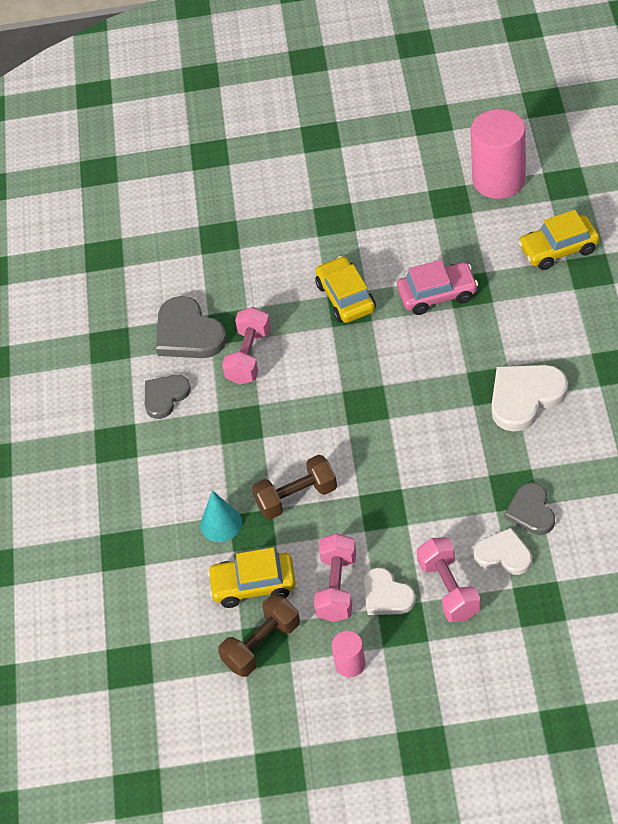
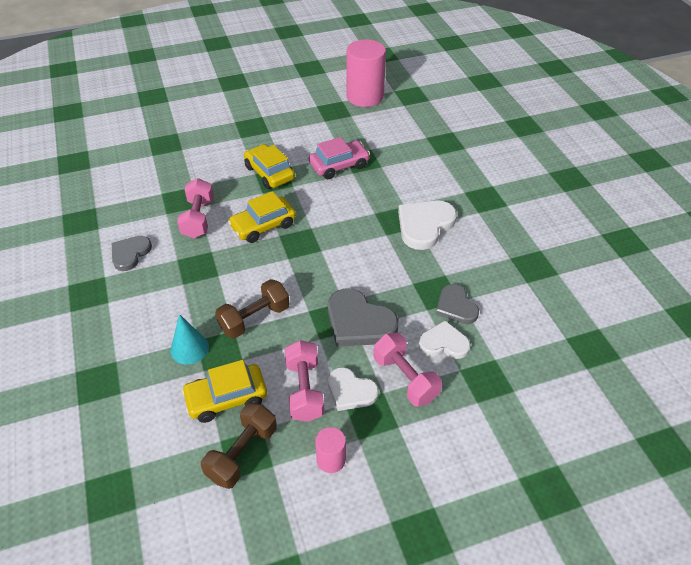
camera: 20 degrees left, 5 degrees down
grey heart [156,296,227,358] -> grey heart moved to [328,289,398,347]
yellow car [518,210,599,270] -> yellow car moved to [228,191,296,243]

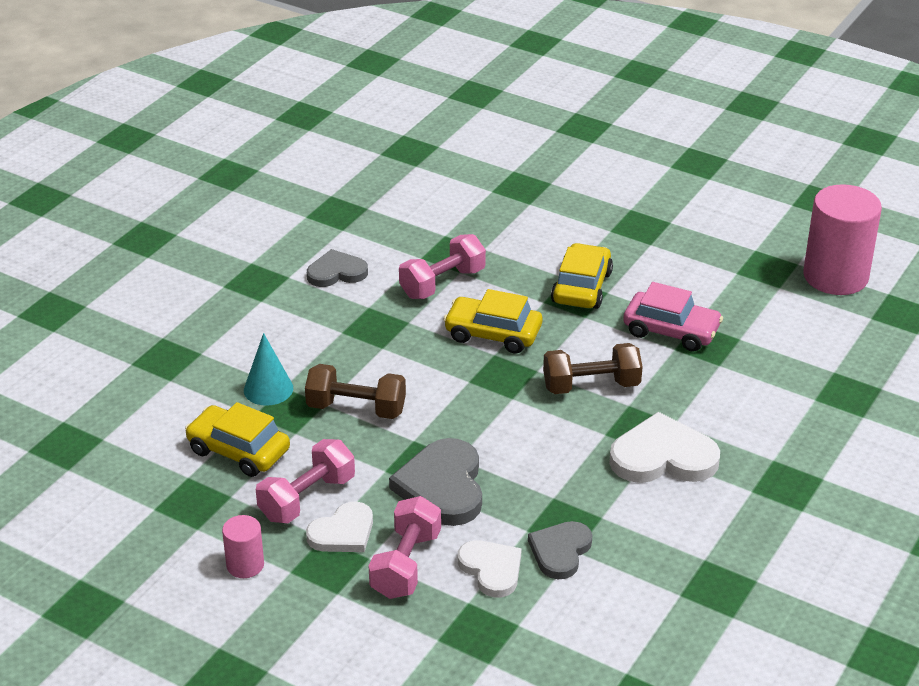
camera: 50 degrees right, 10 degrees down
brown dumbbell [201,402,277,489] -> brown dumbbell moved to [543,343,642,394]
white heart [328,367,379,411] -> white heart turned 120 degrees counterclockwise [306,501,373,552]

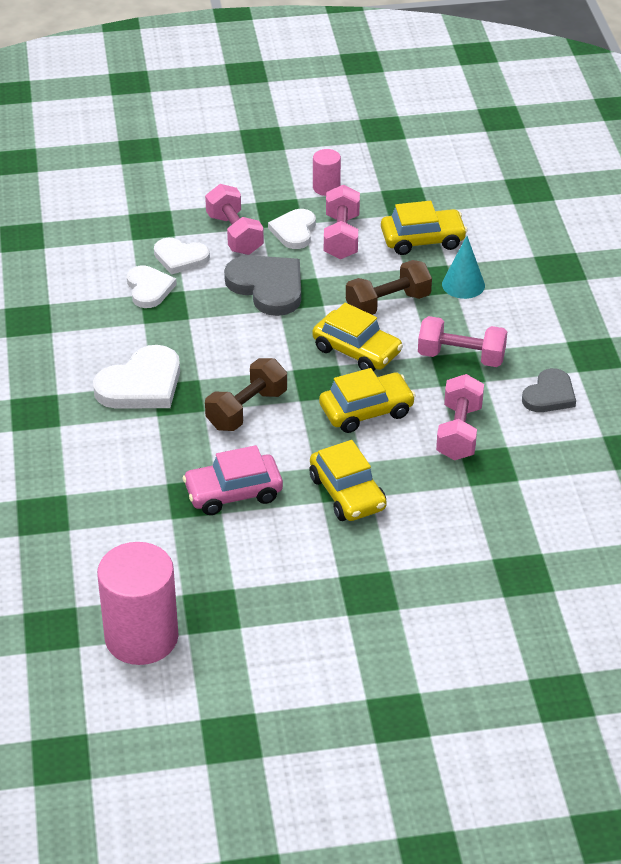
camera: 140 degrees right, 5 degrees up
grey heart [528,521,592,579] -> white heart [127,265,177,308]
none -> yellow car [312,303,403,371]
none -> pink dumbbell [418,316,507,367]

